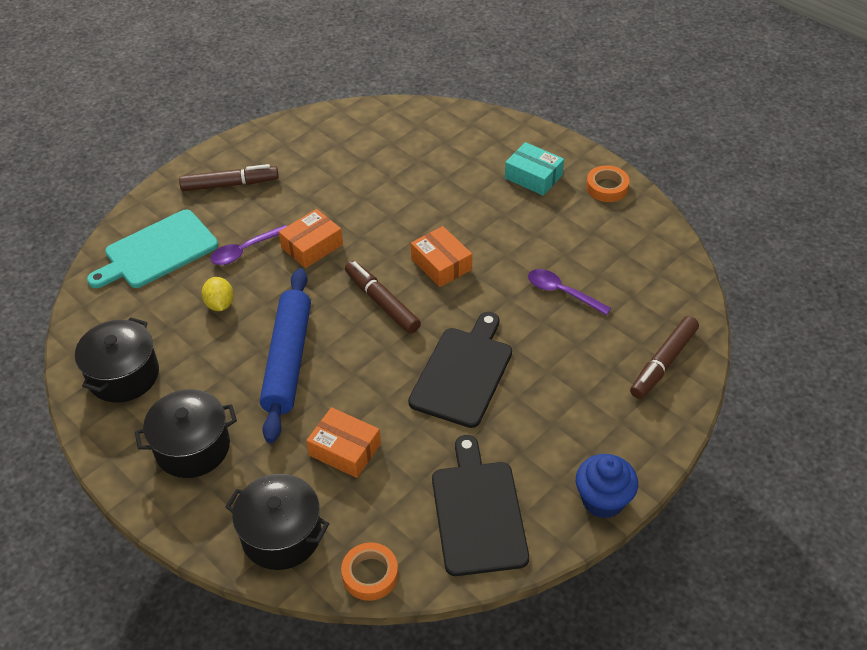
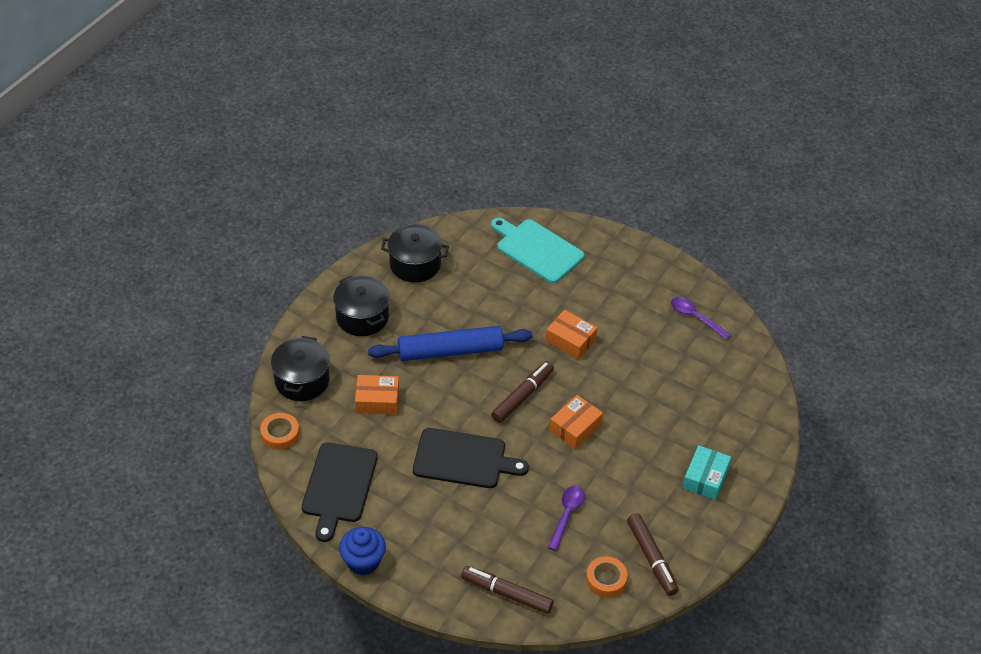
camera: 75 degrees right, 0 degrees up
brown marker [179,164,279,192] -> brown marker moved to [627,513,679,596]
yellow lemon [201,277,234,311] -> none
purple spoon [210,225,287,265] -> purple spoon moved to [671,297,731,340]
orange box [306,407,381,478] -> orange box turned 75 degrees clockwise [355,375,399,415]
black cutting board [432,435,529,576] -> black cutting board turned 120 degrees clockwise [302,442,378,542]
orange tape [586,165,629,202] -> orange tape moved to [586,556,628,597]

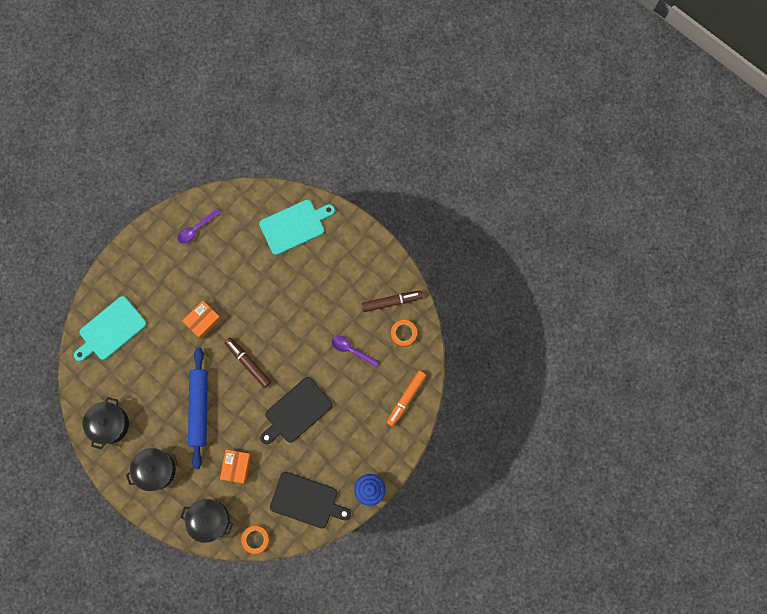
camera: 80 degrees left, 30 degrees up
black cutting board [413,428,529,488] -> black cutting board turned 150 degrees counterclockwise [260,377,333,444]
brown marker [461,566,554,614] -> orange marker [386,370,427,427]
orange box [550,395,603,449] -> none
turquoise box [683,445,731,500] -> none
none -> turquoise cutting board [259,200,335,255]

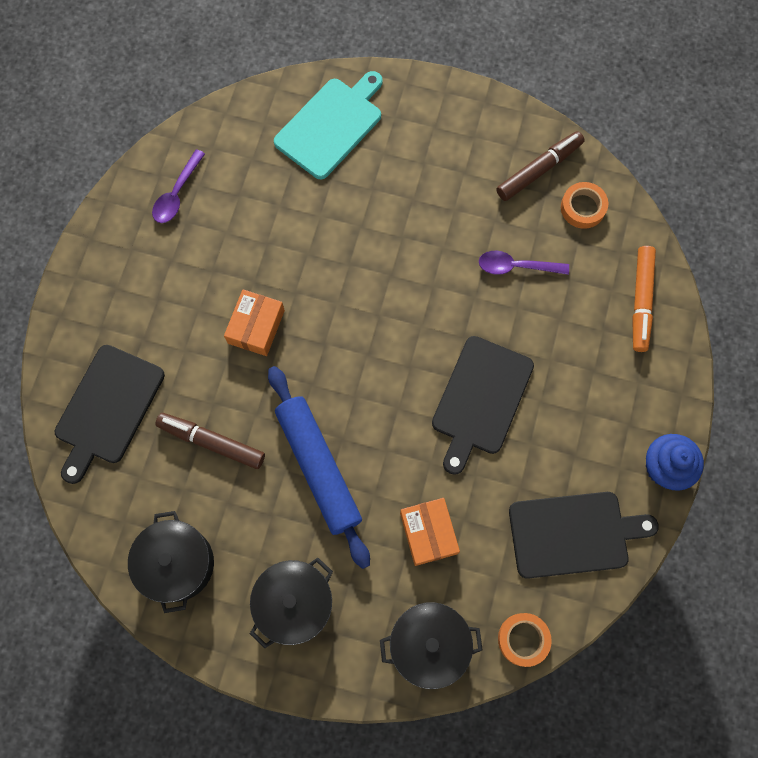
camera: 25 degrees left, 5 degrees down
turquoise cutting board [74,296,147,361] -> black cutting board [55,345,165,484]
brown marker [224,338,271,388] -> brown marker moved to [155,413,265,469]

